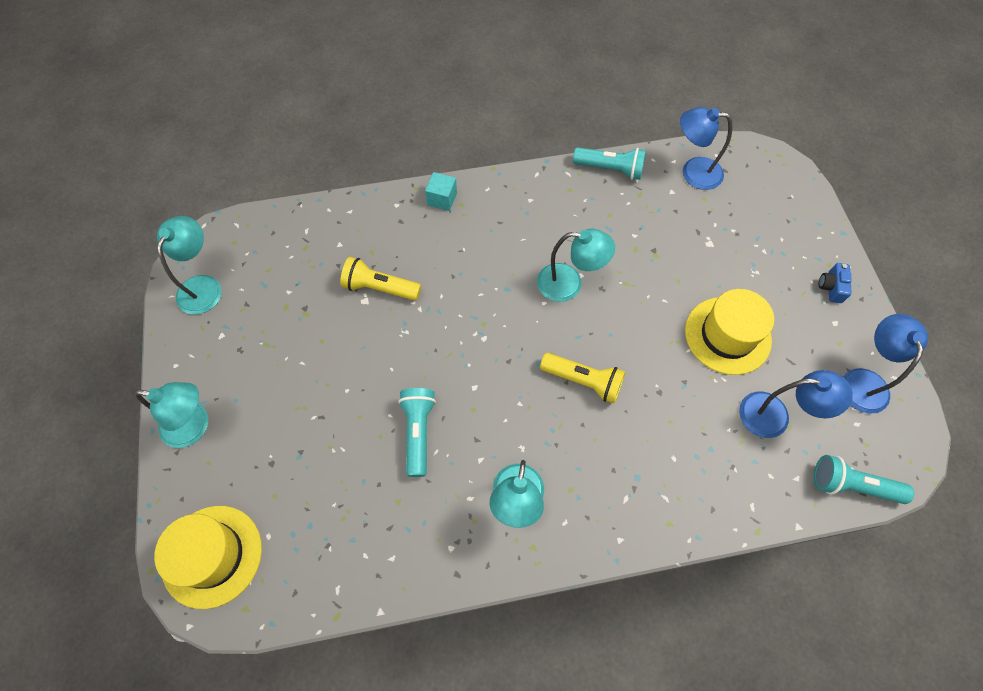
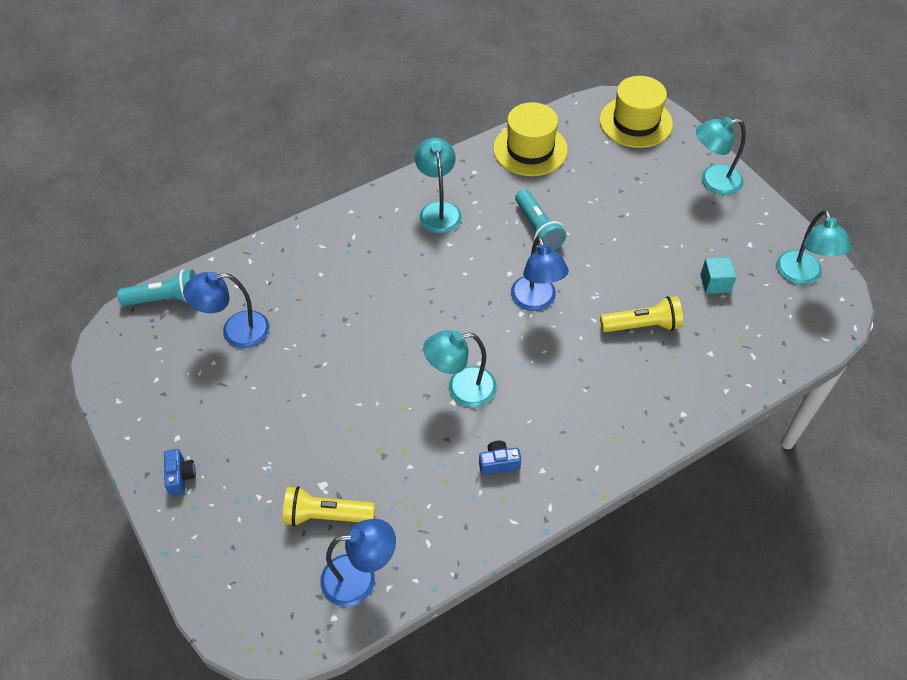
camera: 160 degrees right, 10 degrees down
turquoise cube [425,172,457,211] -> turquoise cube moved to [700,257,737,294]
yellow flashlight [540,353,625,403] -> yellow flashlight moved to [283,486,375,526]
turquoise flashlight [573,147,646,180] -> none
yellow hat [685,289,774,375] -> yellow hat moved to [493,102,568,176]
blue lamp [843,314,928,413] -> blue lamp moved to [511,236,569,311]
none -> blue camera [479,441,521,475]

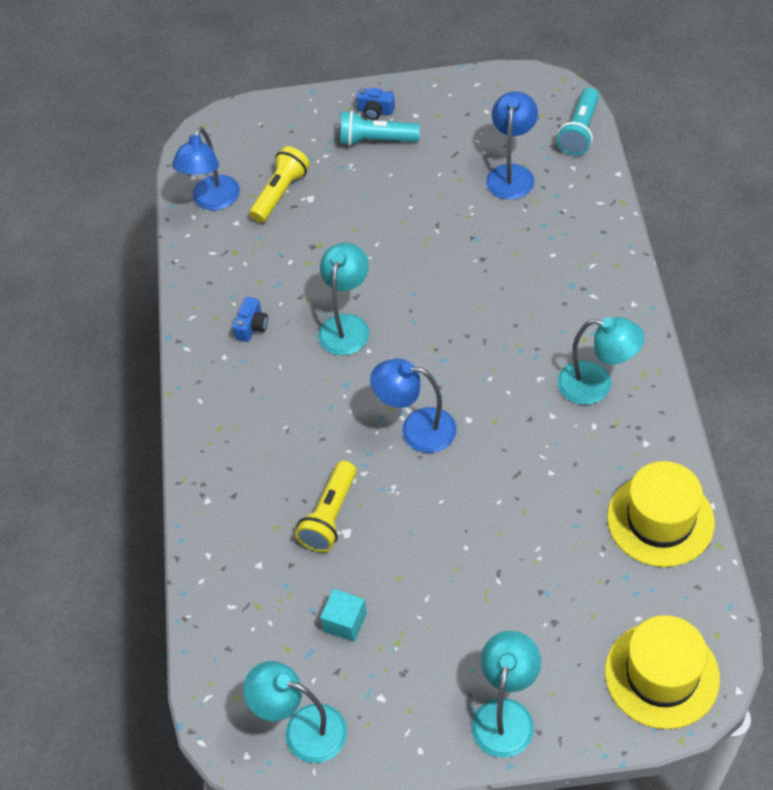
camera: 120 degrees right, 0 degrees up
turquoise flashlight [515,189,567,250] -> turquoise flashlight moved to [341,111,420,146]

